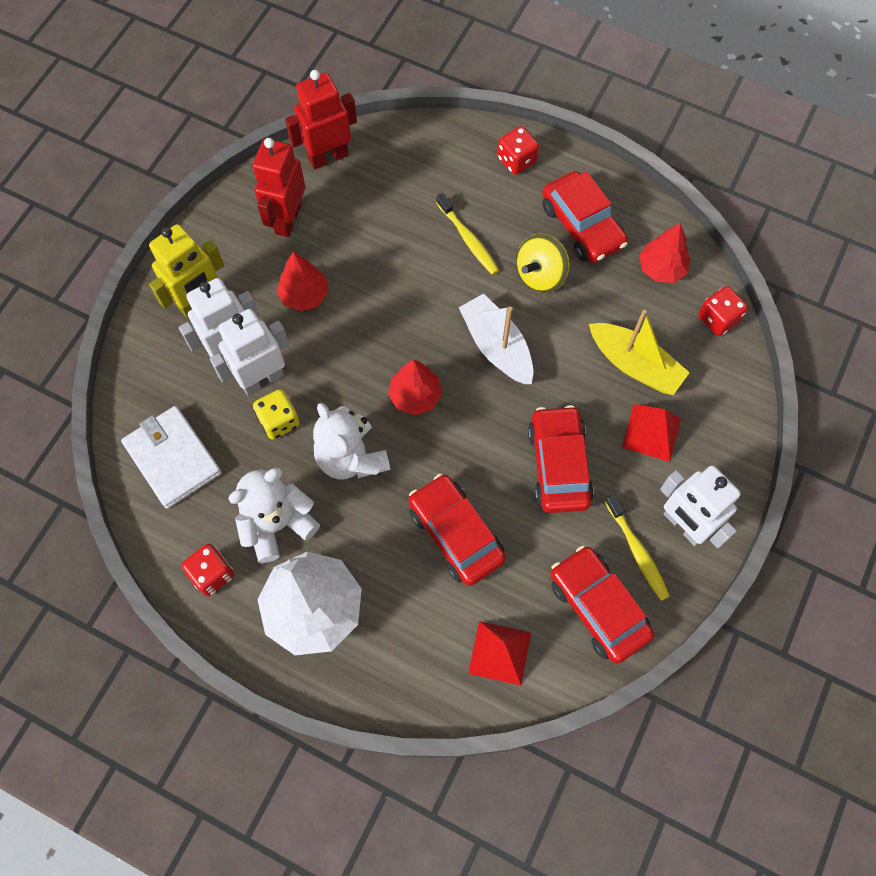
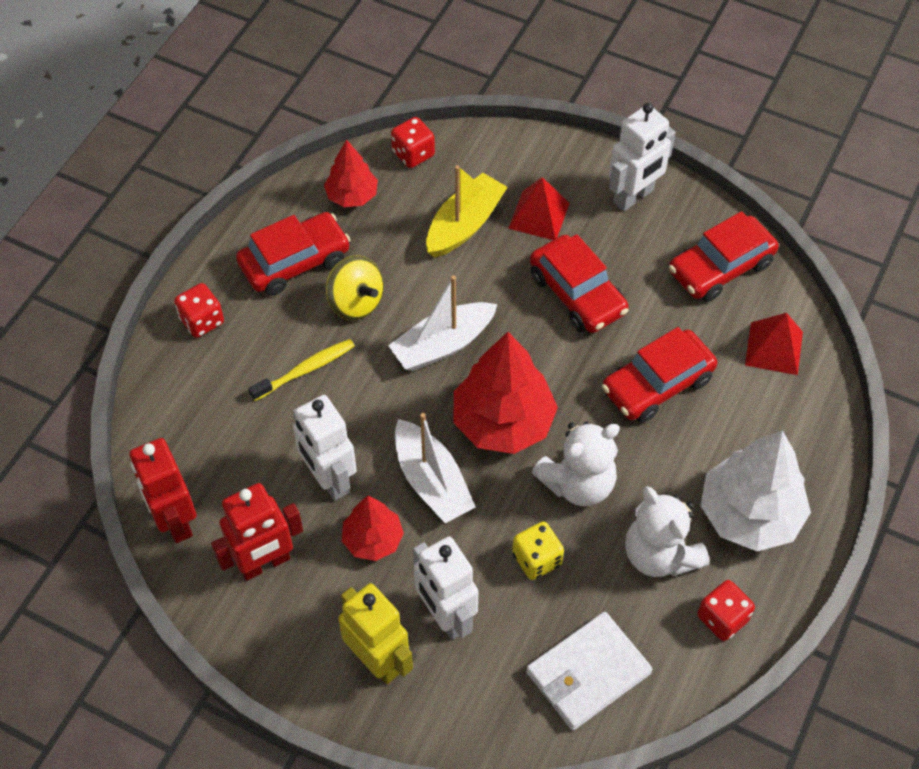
camera: 90 degrees left, 10 degrees down
white robot [210,309,289,395] -> white robot moved to [293,395,357,501]
red robot [253,138,305,237] -> red robot turned 45 degrees counterclockwise [211,483,303,581]
red tree [388,360,442,416] -> red tree [453,332,558,454], size x1.76
red car [528,405,594,513] -> red car turned 120 degrees counterclockwise [530,234,629,333]
yellow toothbrush [605,494,670,601] -> none
none -> white boat [395,413,475,523]

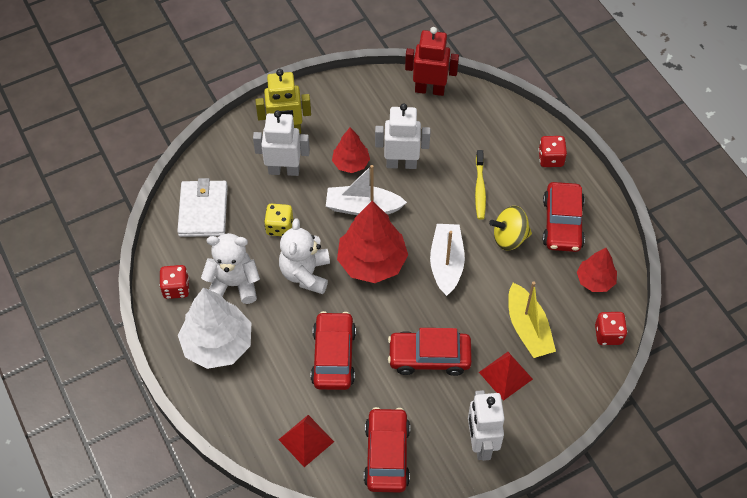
camera: 125 degrees right, 0 degrees up
red robot [211,483,303,581] -> none

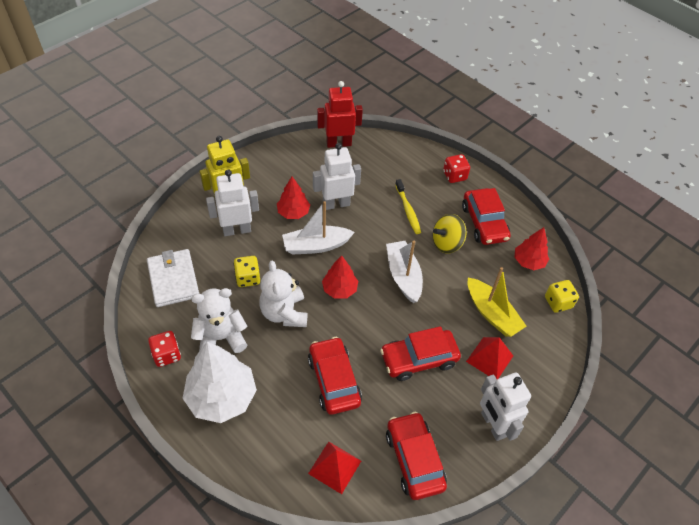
camera: 20 degrees left, 5 degrees down
red tree [337,201,408,283] -> red tree [322,255,358,298], size x0.57
red dice [595,312,627,345] -> yellow dice [545,280,579,313]

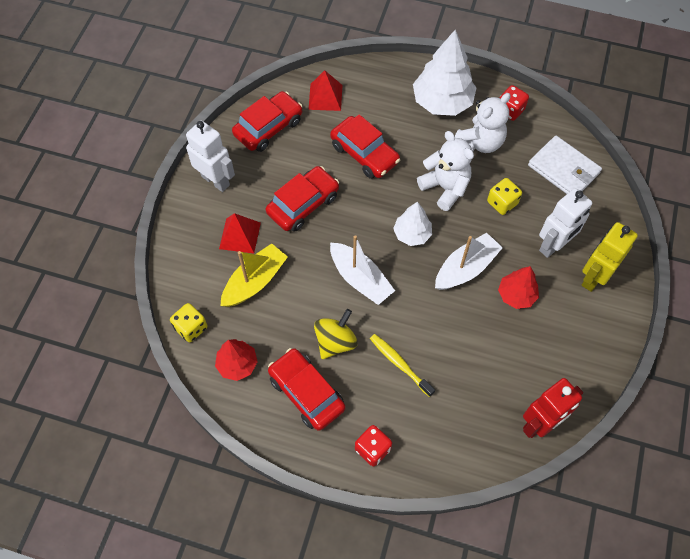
camera: 155 degrees right, 10 degrees up
white robot [313,143,361,210] -> none
red tree [322,255,358,298] -> white tree [393,202,432,246]
red car [386,412,447,500] -> red car turned 90 degrees counterclockwise [232,91,303,152]
yellow boat [468,267,527,337] -> yellow boat turned 105 degrees clockwise [221,243,288,307]

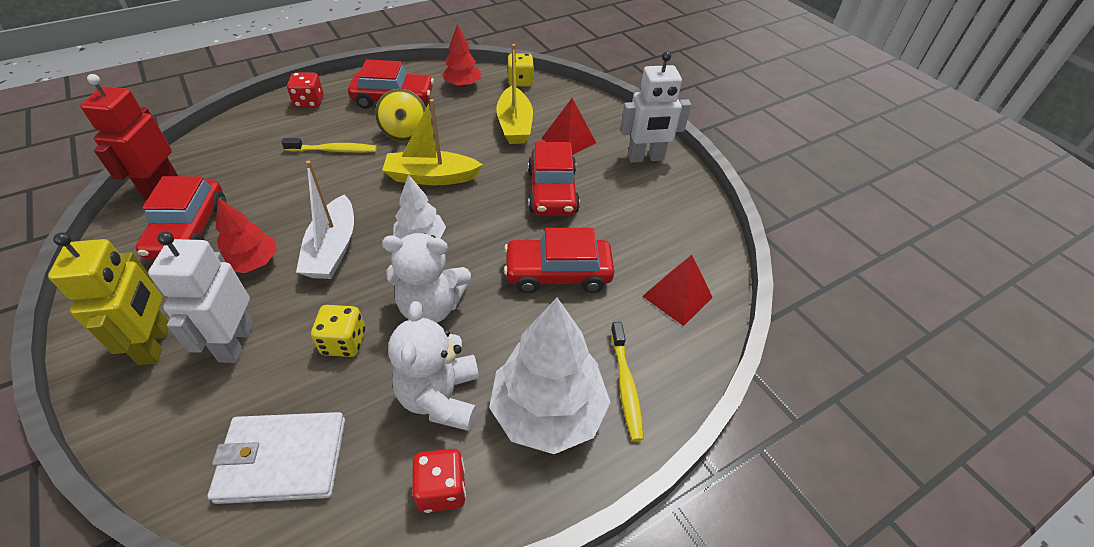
camera: 130 degrees right, 15 degrees down
red car [232,91,303,152] -> red car moved to [135,176,226,259]
white boat [330,235,395,305] -> yellow boat [382,99,483,185]
none -> yellow toothbrush [611,322,644,441]

